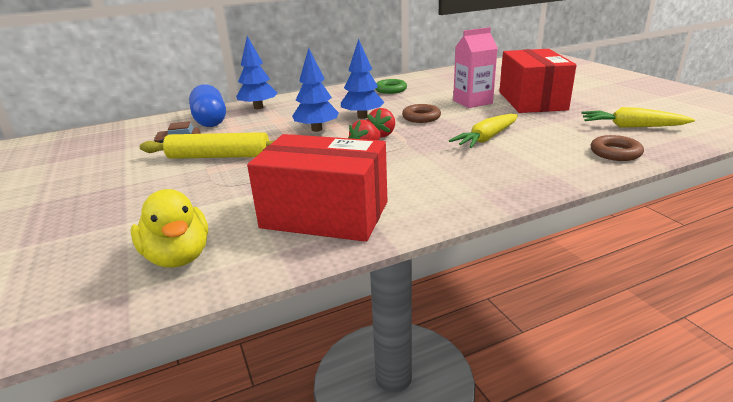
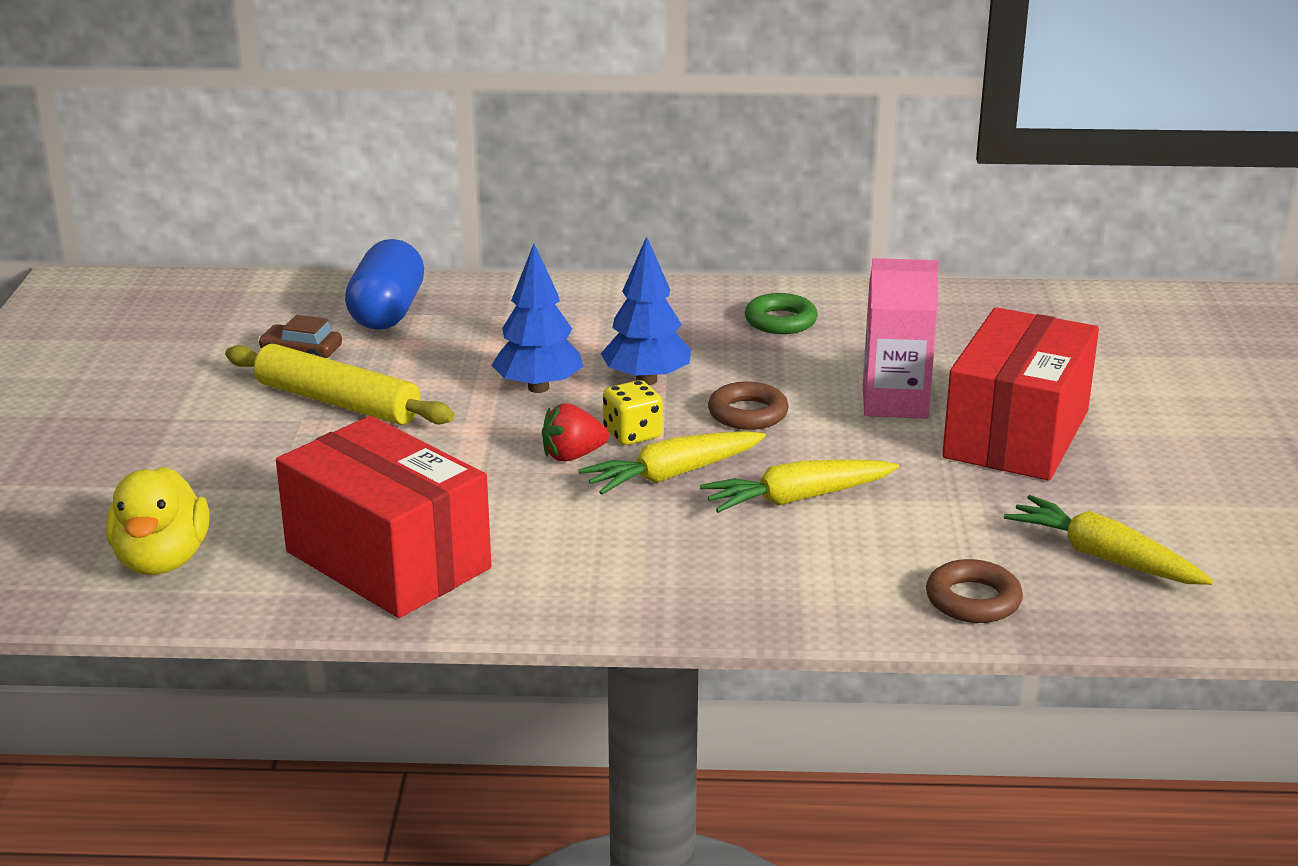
camera: 25 degrees right, 0 degrees up
blue tree [236,36,277,109] -> none
red strawberry [367,108,395,138] -> yellow dice [603,380,663,445]
none -> yellow carrot [578,431,766,495]

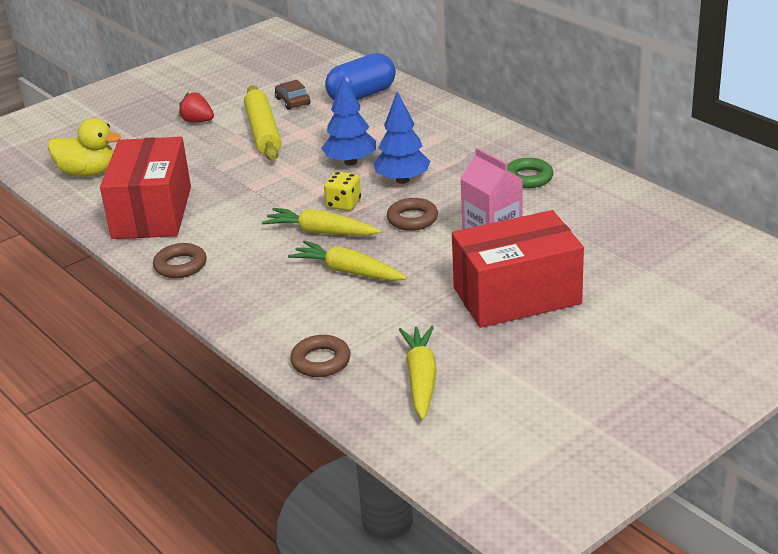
camera: 50 degrees right, 5 degrees up
yellow duck [106,467,209,575] -> yellow duck turned 120 degrees counterclockwise [48,118,121,177]
red strawberry [542,404,609,462] -> red strawberry moved to [179,92,214,122]
none -> brown ring [153,243,207,278]

